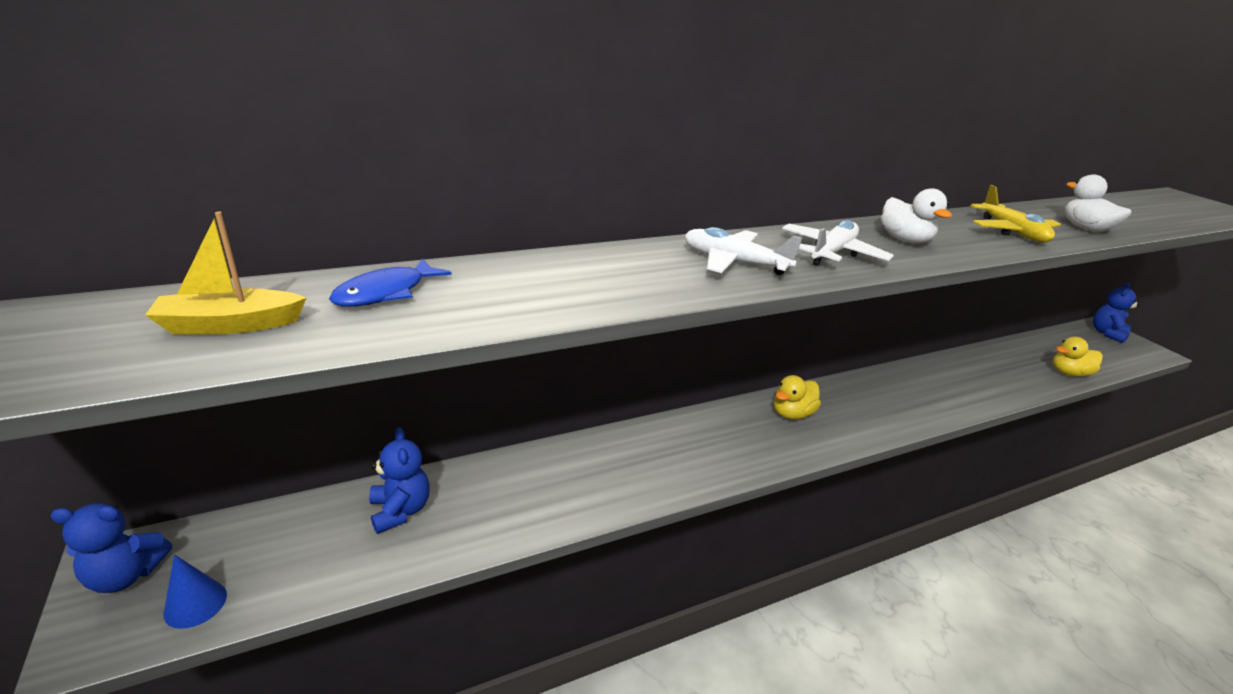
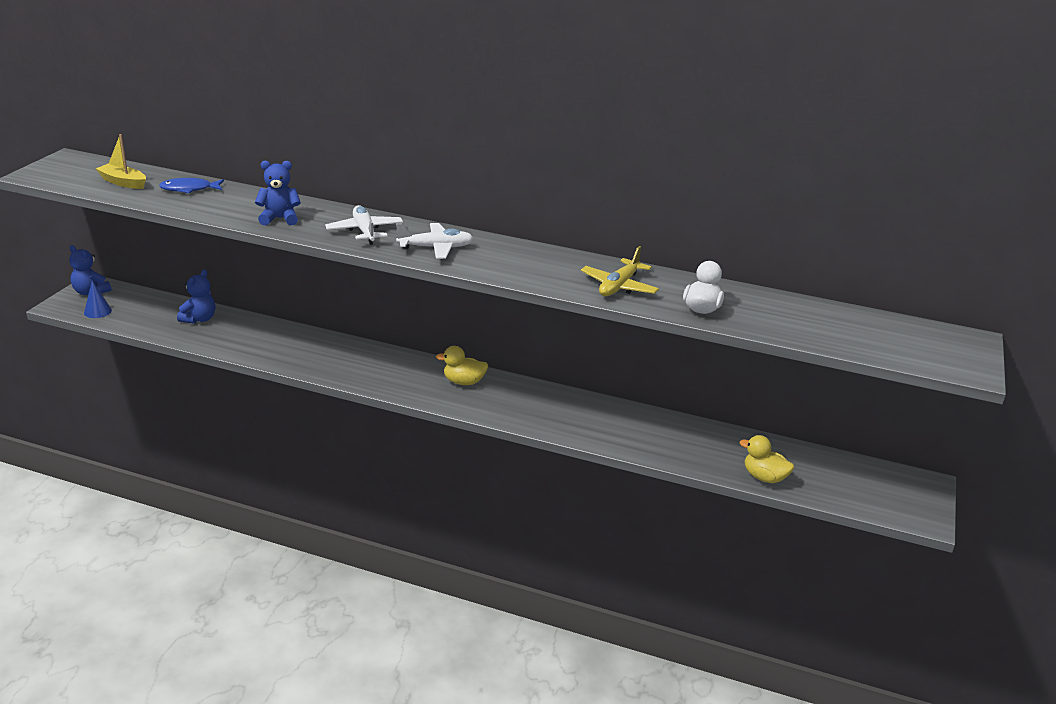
camera: 45 degrees right, 0 degrees up
white duck [881,188,952,243] -> none
blue teddy bear [1093,282,1140,343] -> blue teddy bear moved to [255,161,301,225]

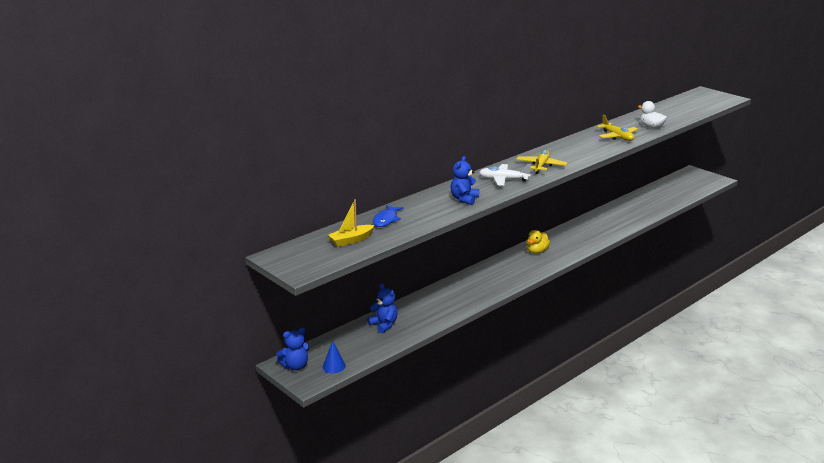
camera: 60 degrees left, 5 degrees down
white plane [396,223,474,259] -> yellow plane [516,150,568,174]
yellow duck [740,435,794,483] -> none

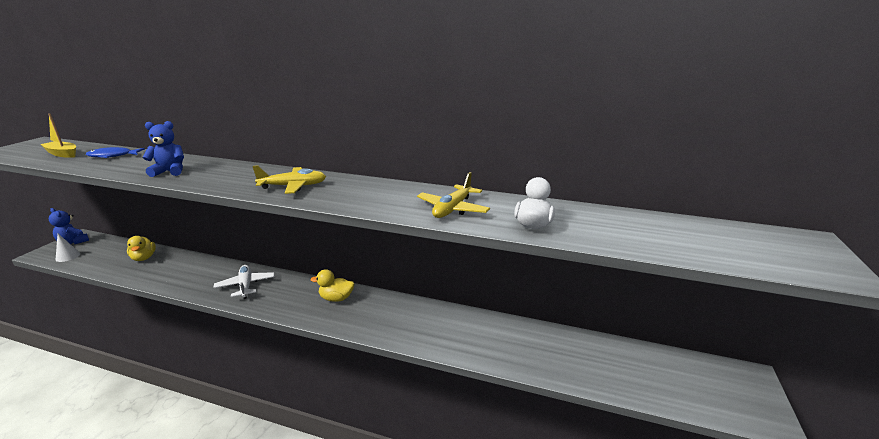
camera: 60 degrees right, 0 degrees up
blue cone [323,341,346,373] -> white cone [56,234,80,262]
blue teddy bear [367,283,398,333] -> yellow duck [127,236,156,261]
white plane [479,164,531,186] -> white plane moved to [213,265,275,299]

